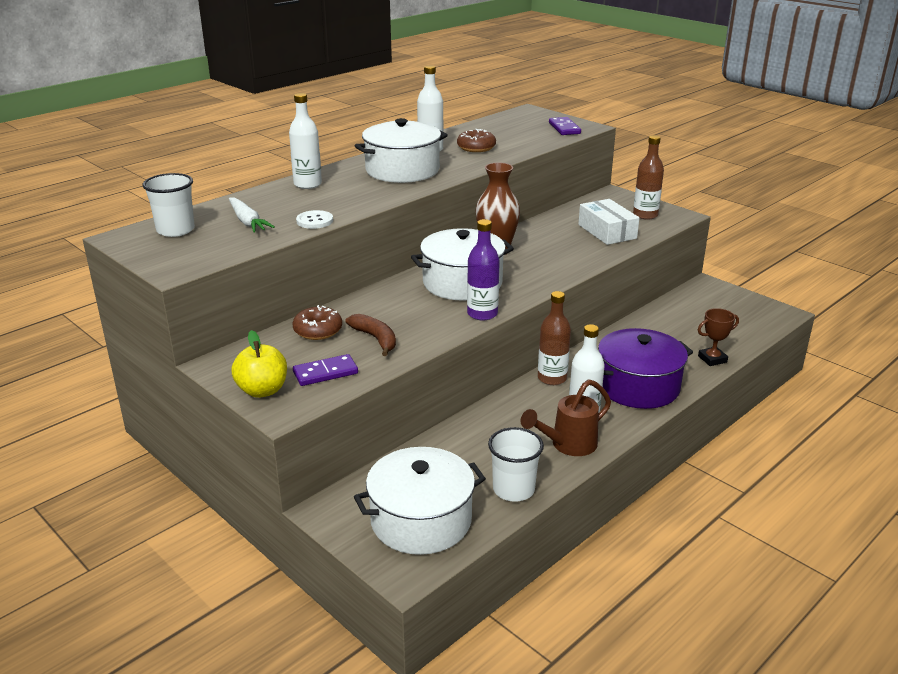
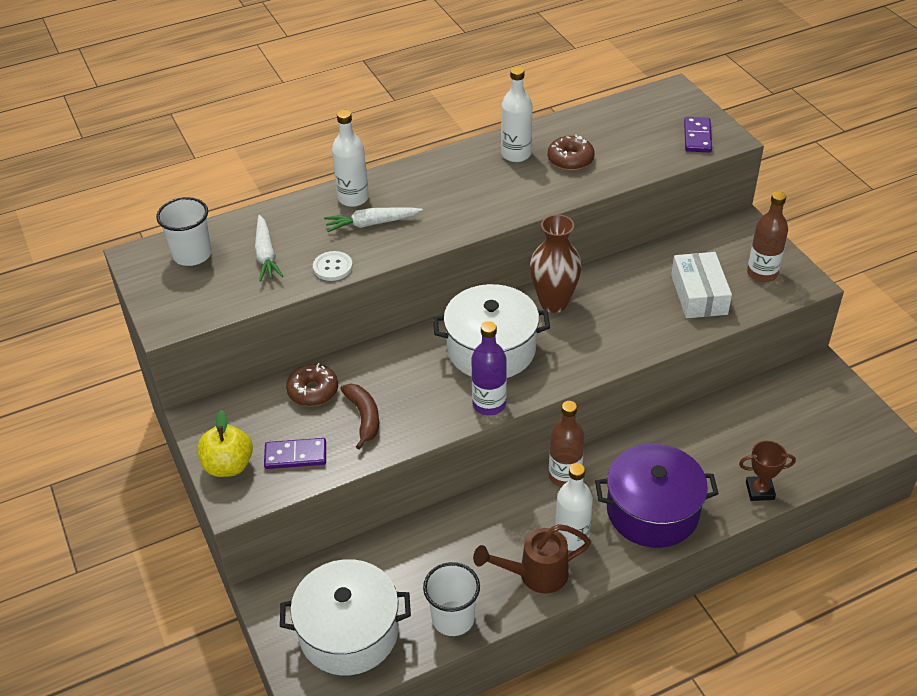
camera: 20 degrees right, 15 degrees up
white pot [355,118,448,183] -> none
none -> white carrot [324,208,423,232]

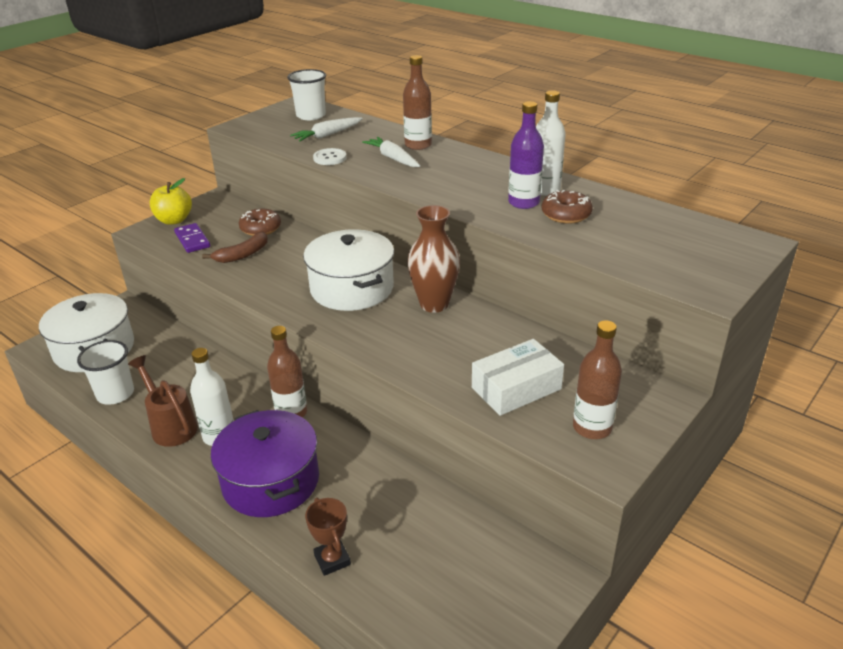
camera: 65 degrees right, 10 degrees down
white bottle [332,110,369,207] -> brown bottle [403,55,432,150]
purple bottle [471,321,507,415] -> purple bottle moved to [508,101,544,209]
purple domino [684,117,712,153] -> none

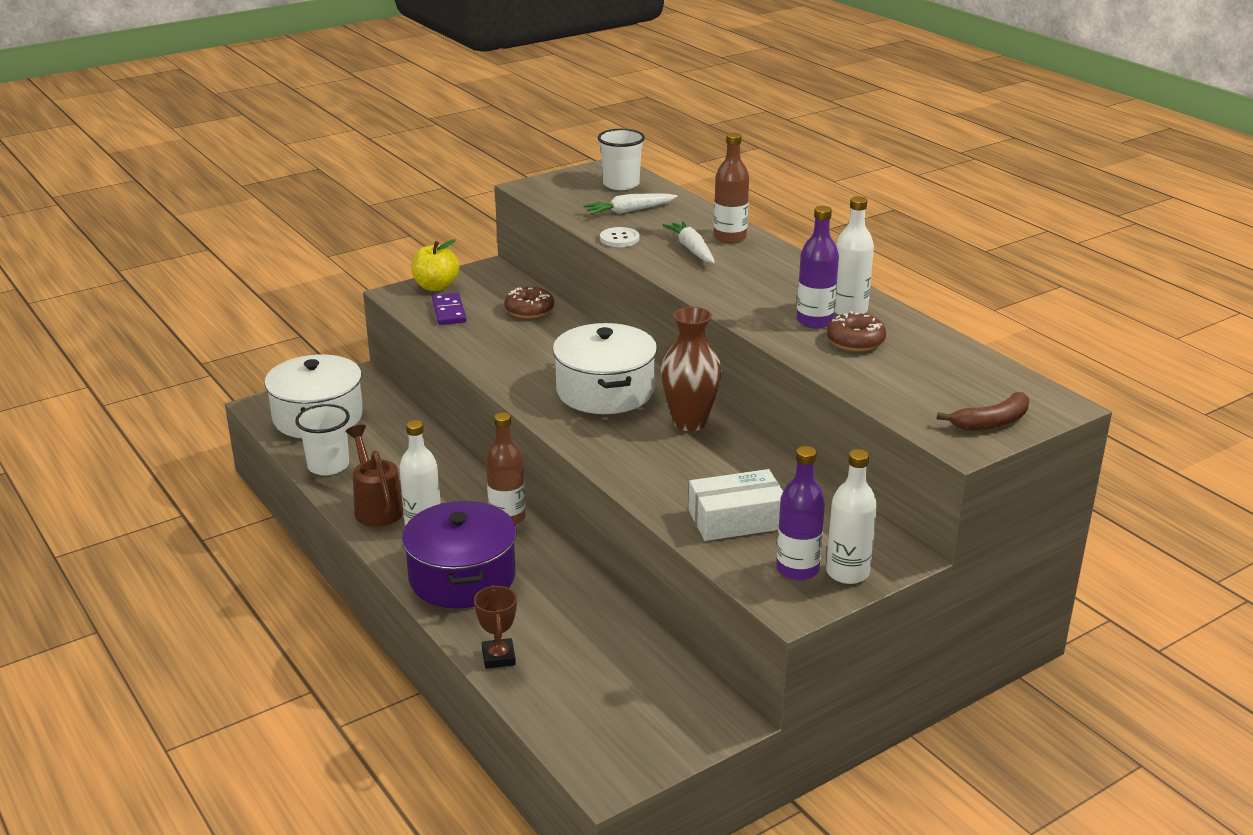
camera: 15 degrees right, 5 degrees down
brown banana [202,231,268,263] -> brown banana moved to [937,392,1029,430]
brown bottle [573,320,622,439] -> purple bottle [776,446,825,581]
none -> white bottle [826,449,877,584]

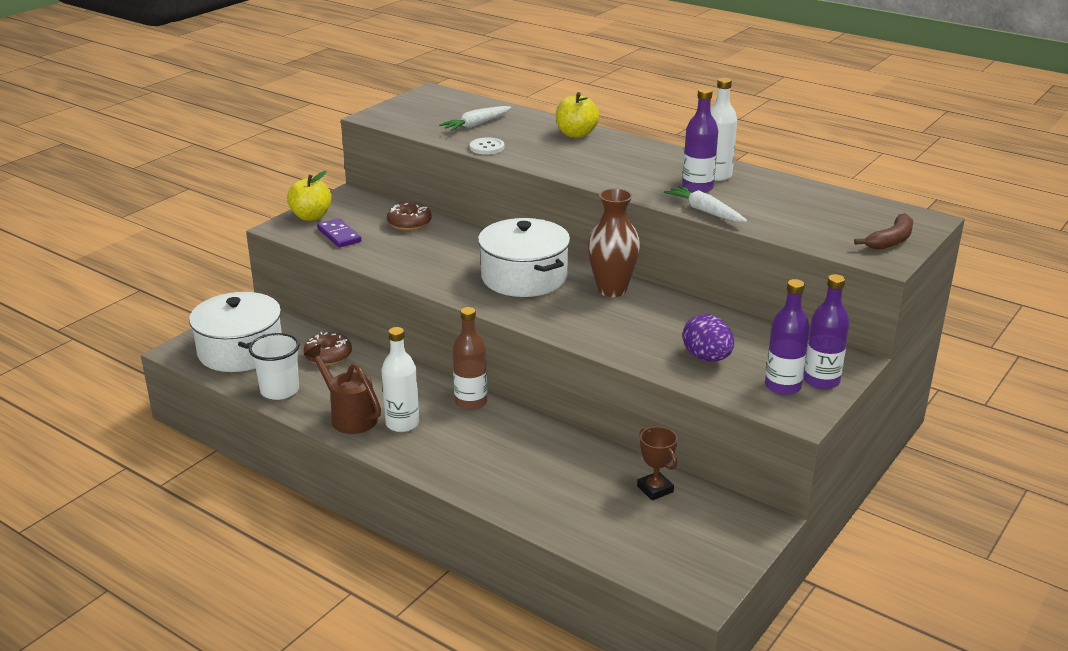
camera: 20 degrees left, 0 degrees up
purple pot [402,501,516,609] -> none
brown trophy [474,585,517,669] -> brown trophy moved to [637,426,677,500]
white cup [598,129,645,190] -> none
white carrot [663,221,715,263] -> white carrot moved to [664,186,747,222]
white box [688,469,783,541] -> purple egg [683,314,734,362]
brown bottle [713,133,749,244] -> yellow apple [556,92,599,138]
brown donut [826,311,886,352] -> brown donut moved to [304,332,352,366]
white bottle [826,449,877,584] -> purple bottle [804,274,850,390]

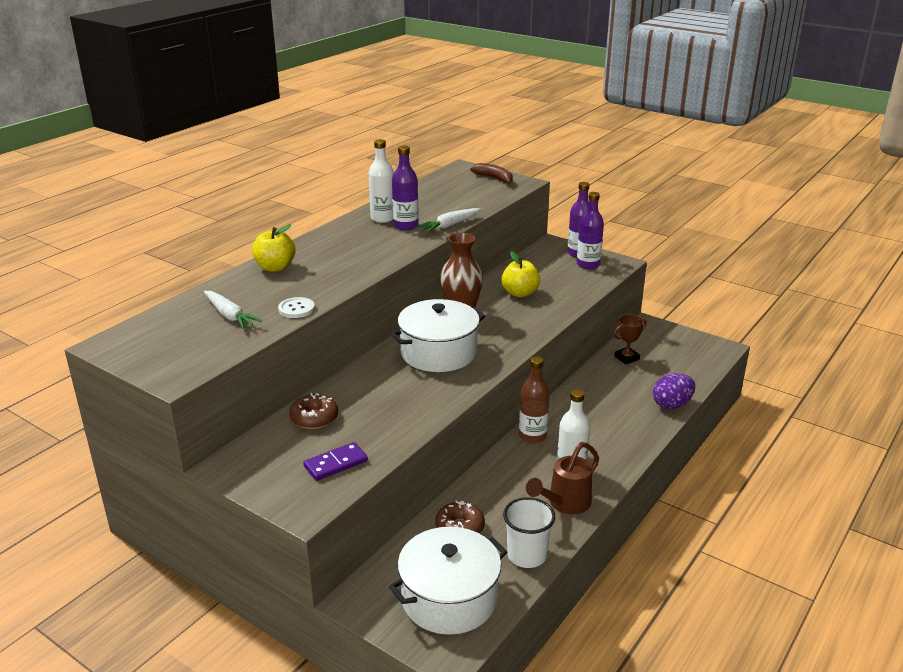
camera: 90 degrees left, 0 degrees up
yellow apple [287,171,332,221] -> yellow apple moved to [501,251,540,297]
purple egg [683,314,734,362] -> purple egg moved to [653,373,695,409]

